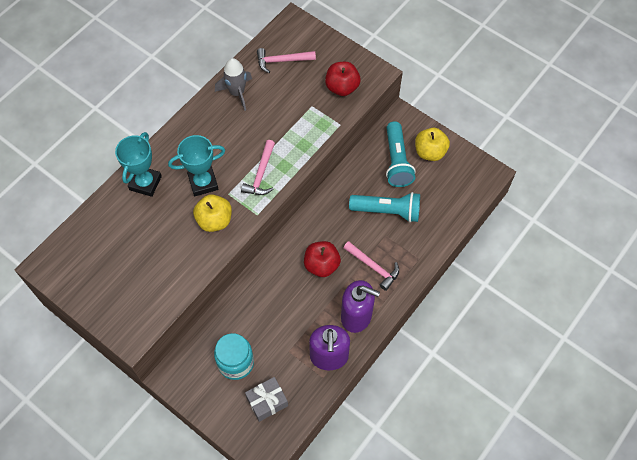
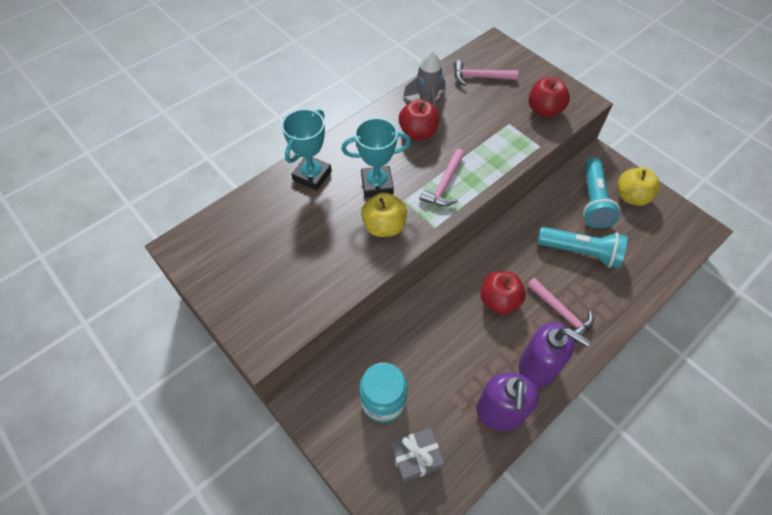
camera: 10 degrees right, 5 degrees down
none -> red apple [399,99,440,140]

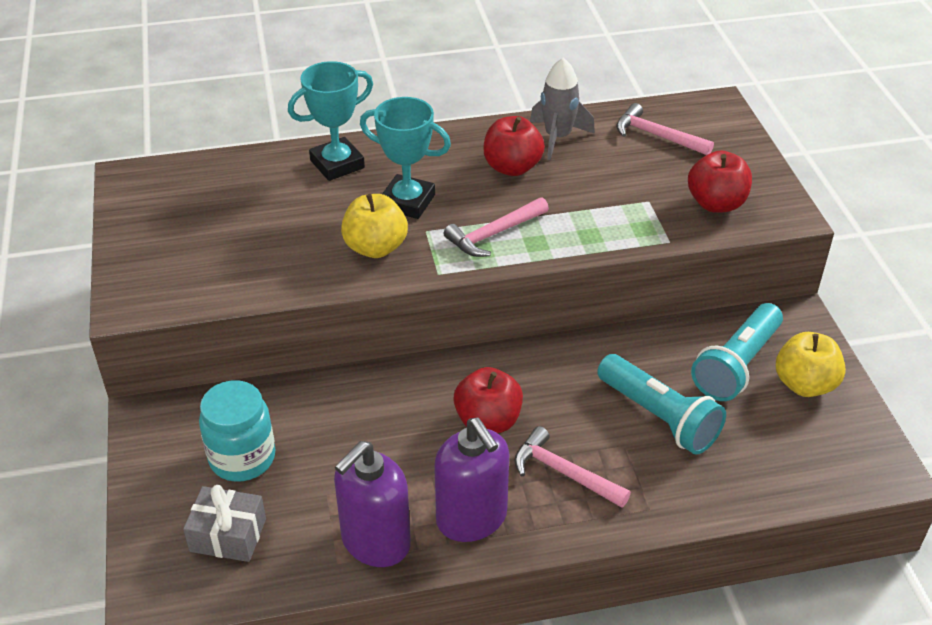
camera: 30 degrees right, 15 degrees down
pink hammer [527,278,594,343] -> pink hammer turned 135 degrees clockwise [514,426,631,508]

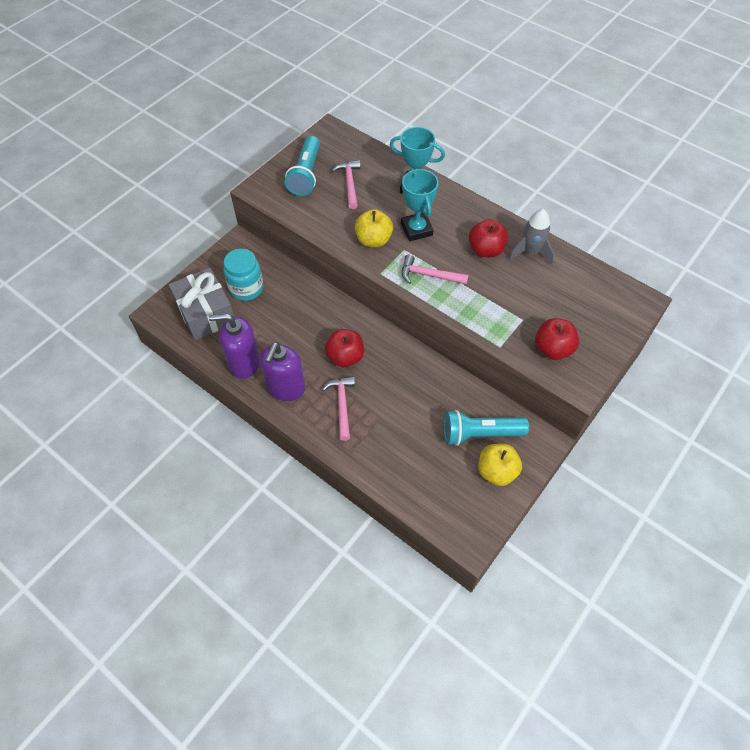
camera: 50 degrees right, 15 degrees up
grey gift [183,485,266,562] -> grey gift [169,268,234,340], size x1.66
turquoise flashlight [597,354,726,455] -> turquoise flashlight moved to [285,136,320,196]
pink hammer [616,103,714,155] -> pink hammer moved to [332,160,361,209]

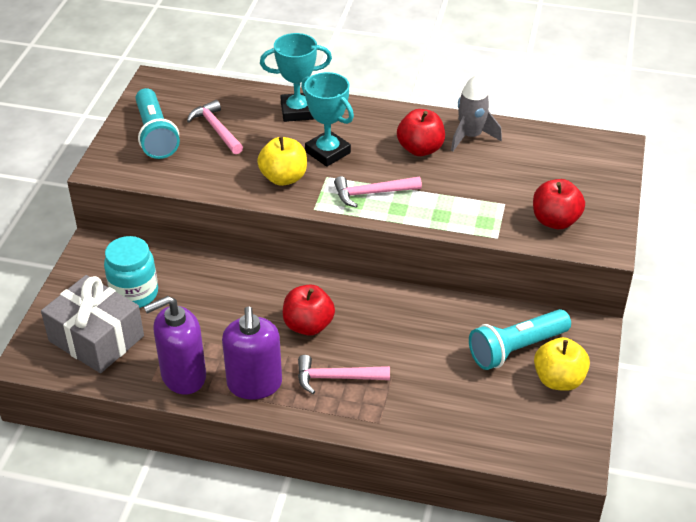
camera: 25 degrees left, 15 degrees down
pink hammer [322,376,355,441] -> pink hammer turned 60 degrees counterclockwise [298,355,390,394]

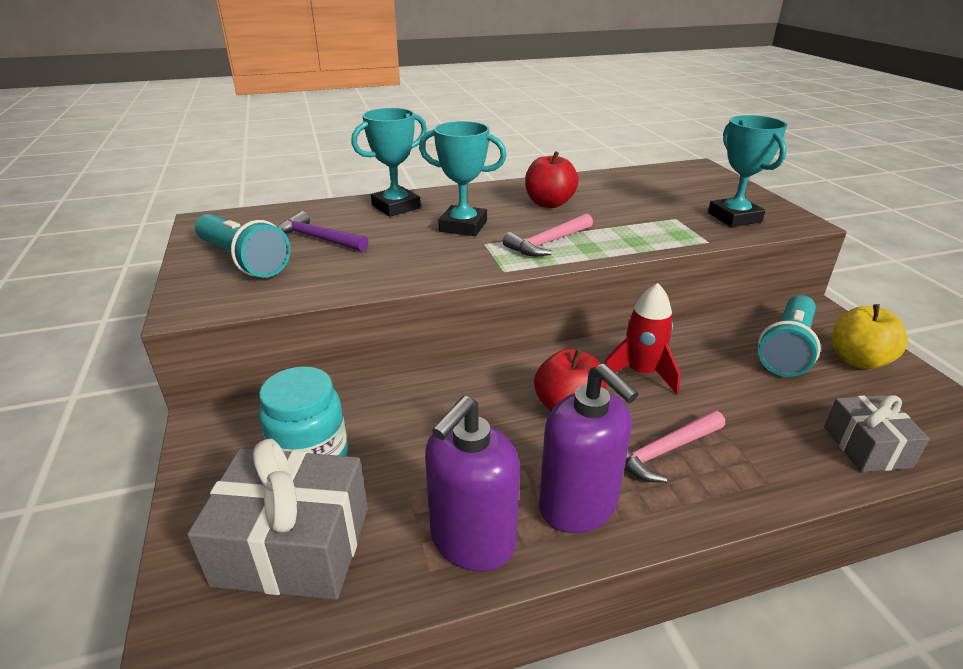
camera: 30 degrees left, 10 degrees down
pink hammer [187,100,243,154] -> purple hammer [278,211,368,252]
yellow apple [257,137,307,186] -> none
grey rocket [451,75,502,152] -> none
red apple [533,179,585,229] -> turquoise trophy [708,115,787,227]
none -> red rocket [604,283,680,394]
none -> grey gift [824,395,930,472]

